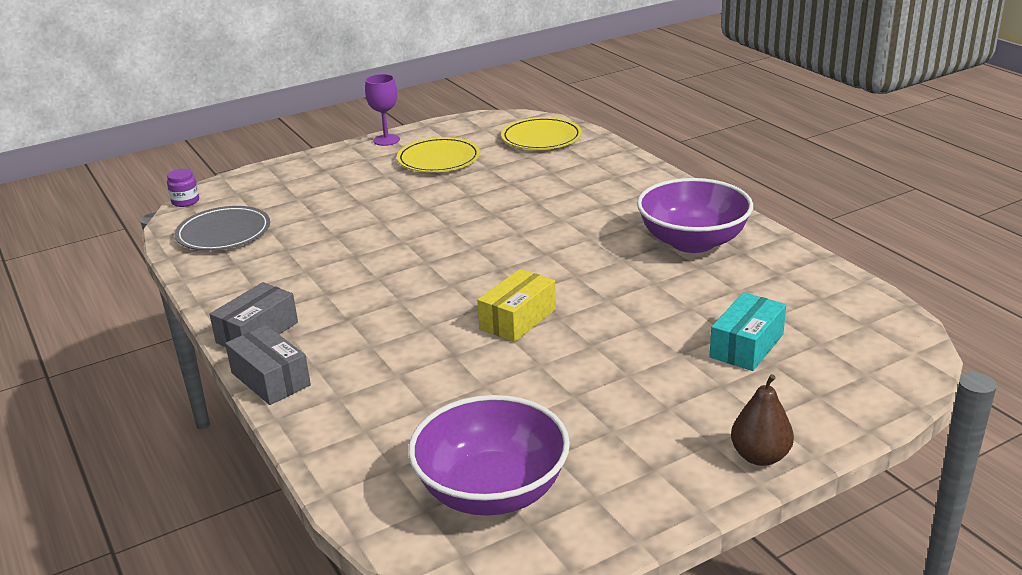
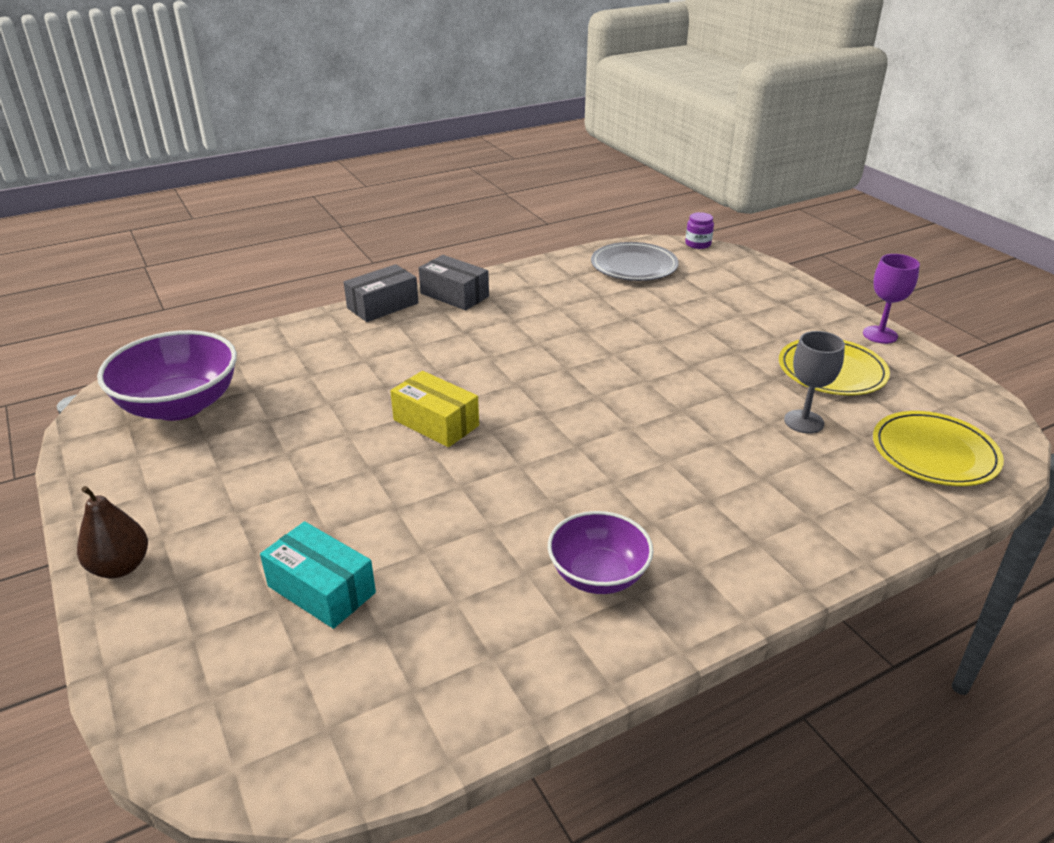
camera: 90 degrees right, 5 degrees up
purple bowl [637,178,753,253] -> purple bowl [548,511,653,594], size x0.63
none -> grey goblet [784,331,845,434]

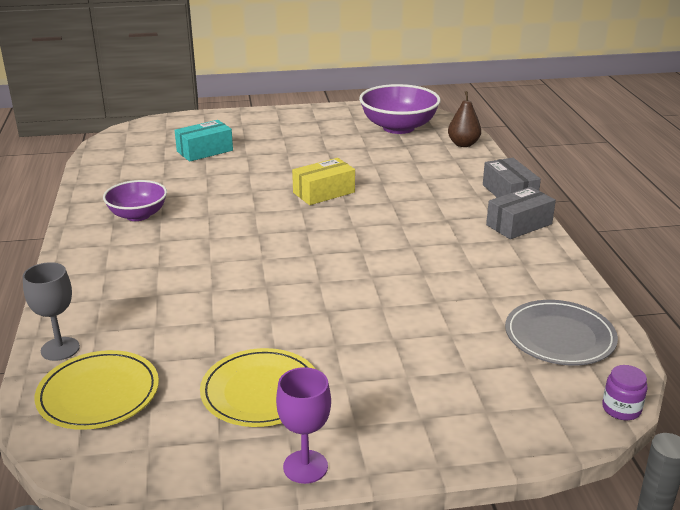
camera: 110 degrees right, 5 degrees down
brown pear [77,486,148,578] -> brown pear moved to [448,91,481,147]
grey goblet [784,331,845,434] -> grey goblet moved to [23,262,80,361]

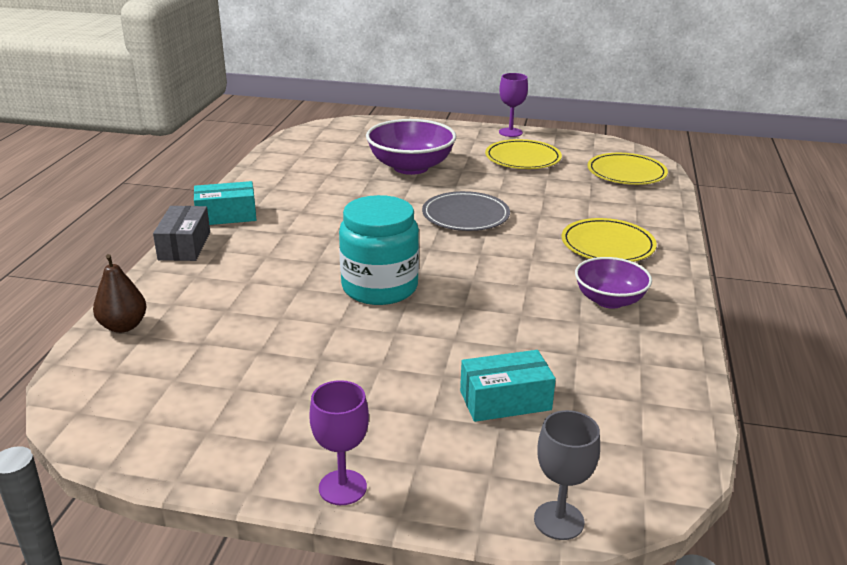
camera: 160 degrees left, 0 degrees up
grey goblet [23,262,80,361] -> grey goblet moved to [534,410,600,540]
yellow box [292,158,355,205] -> turquoise jar [339,195,419,305]
purple bowl [359,84,441,134] -> purple bowl moved to [366,119,456,175]
grey box [486,187,556,239] -> turquoise box [194,181,256,225]
grey plate [505,300,618,365] -> grey plate moved to [422,191,510,231]
purple jar [602,365,648,420] -> none
none -> purple goblet [309,380,369,505]
none -> yellow plate [562,218,657,262]

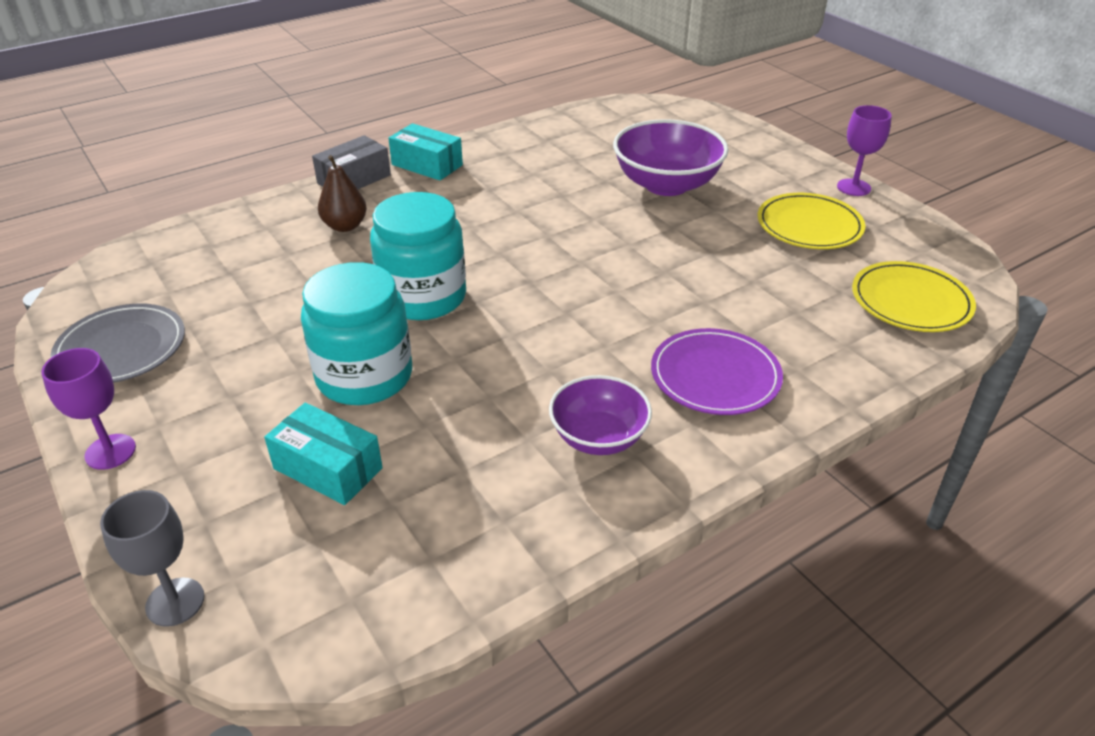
camera: 45 degrees right, 10 degrees up
brown pear [93,254,147,333] -> brown pear moved to [318,155,367,232]
grey plate [422,191,510,231] -> grey plate moved to [51,303,185,383]
yellow plate [562,218,657,262] -> purple plate [651,328,783,415]
none -> turquoise jar [301,262,412,405]

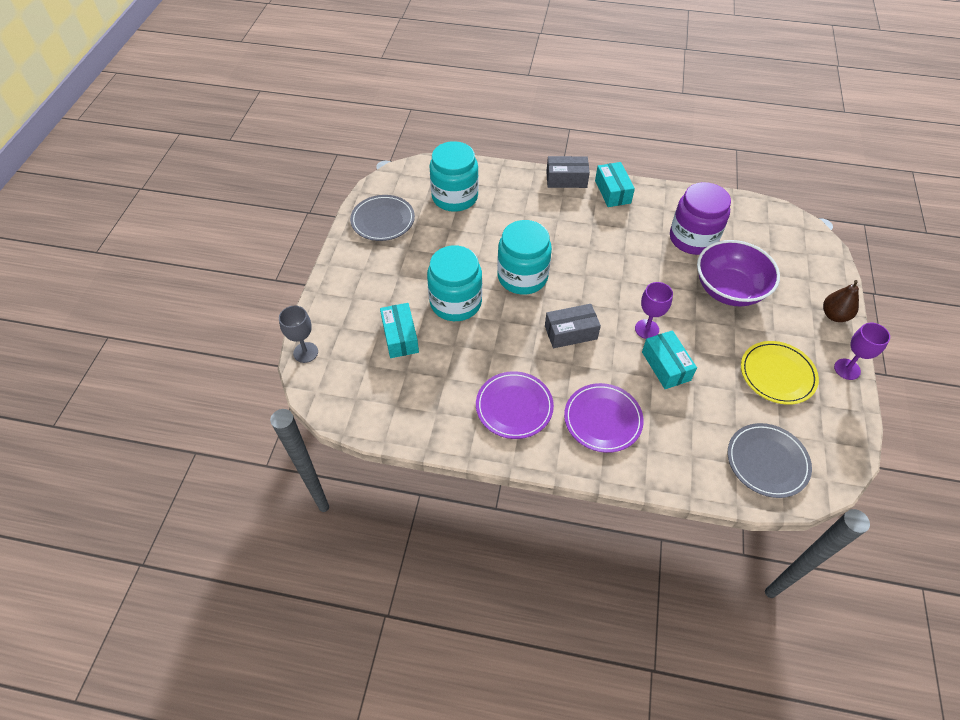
camera: 45 degrees right, 15 degrees up
purple goblet [41,348,136,470] -> purple goblet moved to [635,282,673,339]
brown pear [318,155,367,232] -> brown pear moved to [823,280,859,322]
purple bowl [549,375,652,455] -> purple plate [476,371,554,439]
yellow plate [852,261,976,332] -> grey plate [728,423,812,498]
none -> turquoise jar [429,141,478,212]
none -> grey box [545,304,601,348]
none -> turquoise box [642,330,697,389]
none -> purple jar [670,182,731,255]

